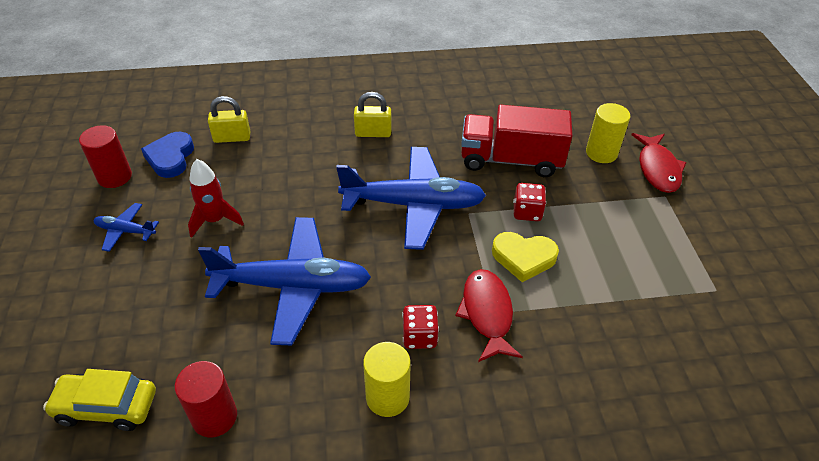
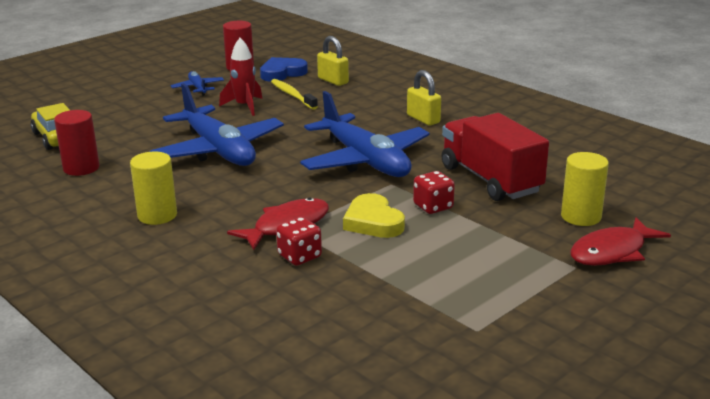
camera: 55 degrees right, 20 degrees down
red dice [402,305,439,349] -> red dice moved to [276,217,322,266]
none -> yellow toothbrush [271,79,318,110]

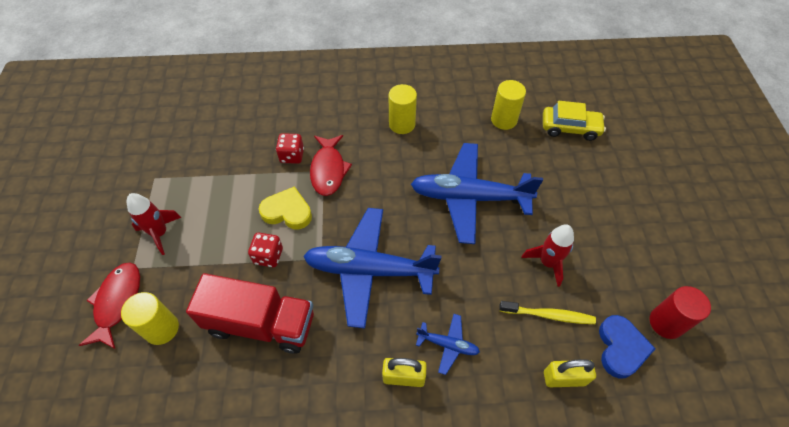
camera: 130 degrees right, 30 degrees up
red cylinder [54,110,100,176] -> yellow cylinder [491,80,526,130]
blue plane [170,71,224,96] -> blue plane moved to [416,314,480,375]
none -> red rocket [127,193,182,255]

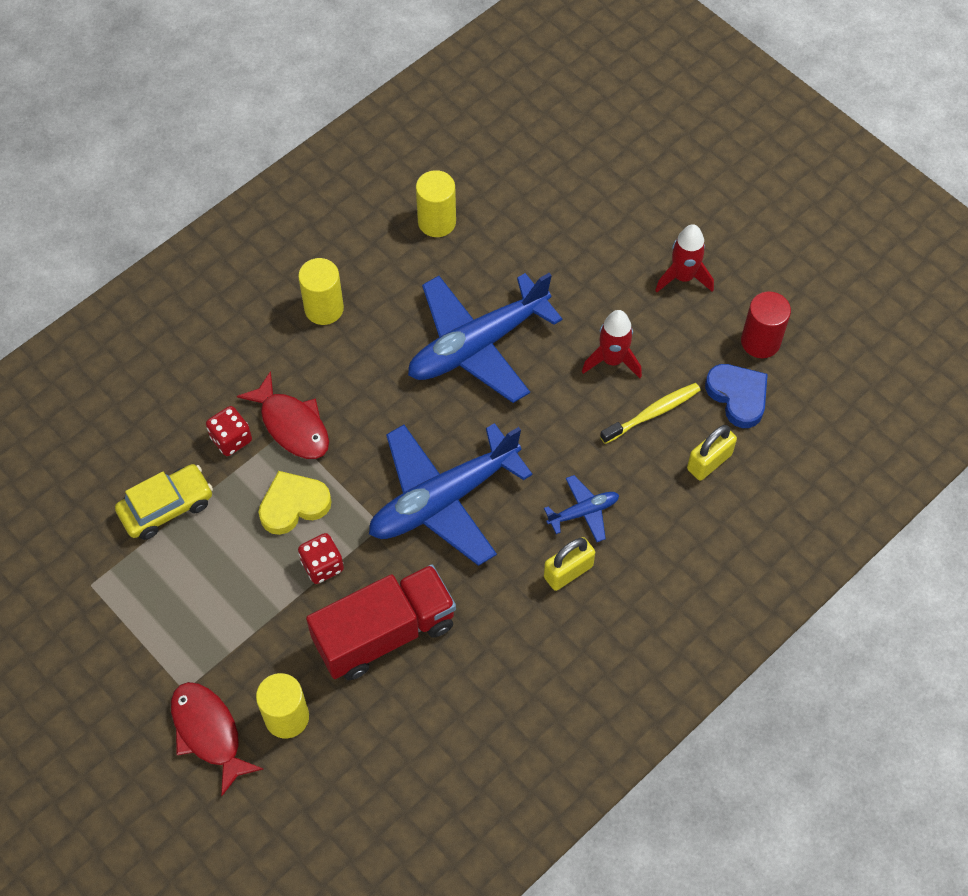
camera: 40 degrees left, 5 degrees up
red rocket [127,193,182,255] -> red rocket moved to [655,224,714,292]
yellow car [543,101,606,141] -> yellow car moved to [115,464,213,540]

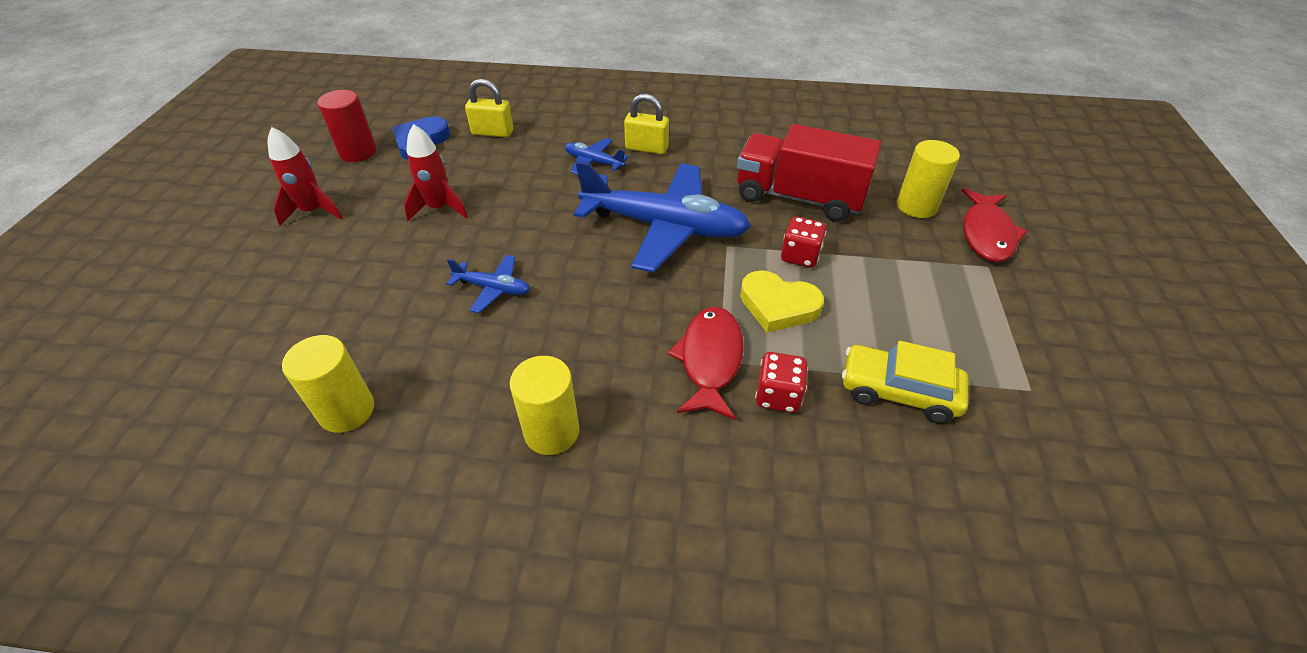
camera: 130 degrees left, 15 degrees down
blue plane [408,273,562,403] -> blue plane [447,255,530,313], size x0.44
yellow toothbrush [600,383,700,444] -> none

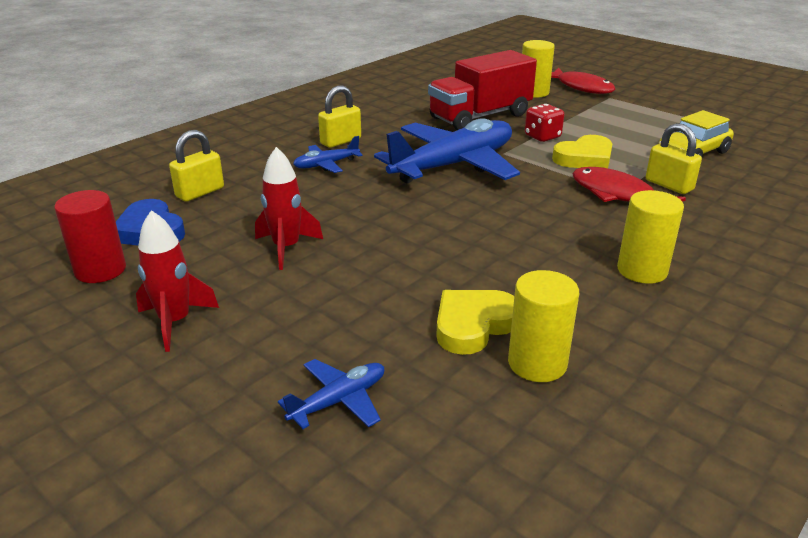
camera: 55 degrees left, 15 degrees down
blue plane [447,255,530,313] -> blue plane moved to [278,359,384,429]
red dice [755,352,808,413] -> yellow padlock [646,123,702,194]
none -> yellow heart [436,290,514,355]

